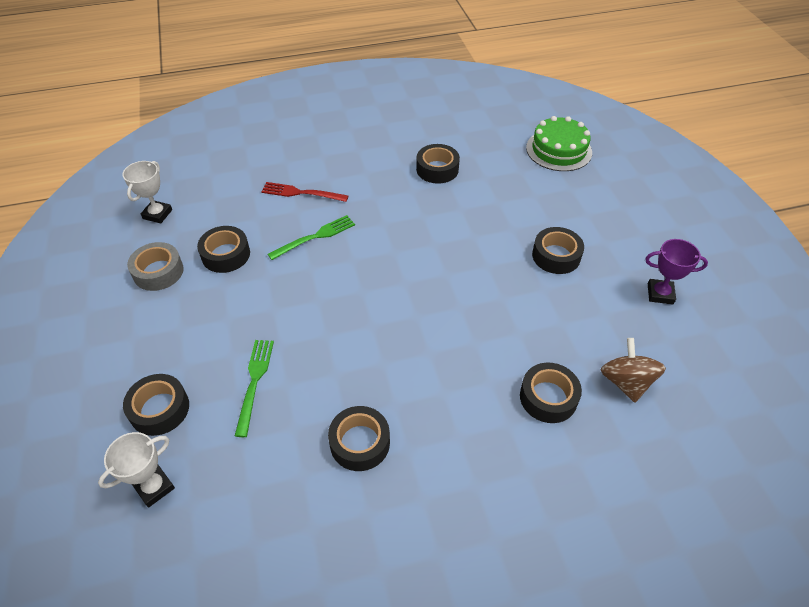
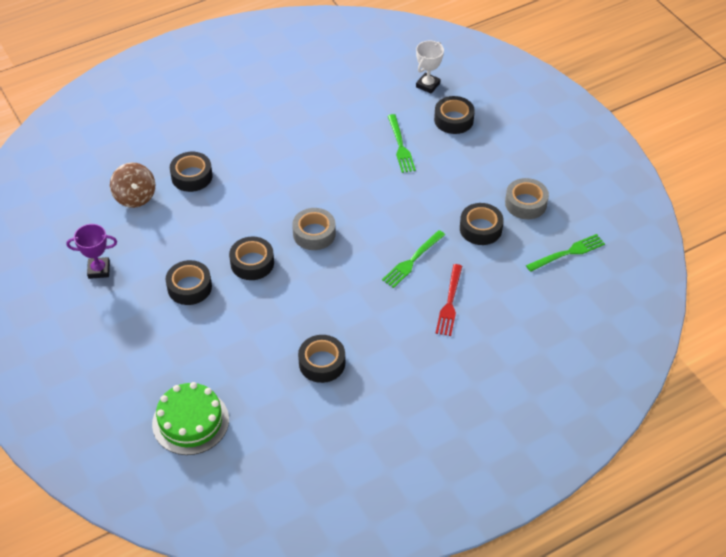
camera: 165 degrees right, 0 degrees up
white trophy [122,161,172,224] -> green fork [526,234,605,272]
red fork [261,182,348,202] -> red fork turned 105 degrees clockwise [436,264,462,336]
black tape [328,406,390,471] -> black tape moved to [229,237,274,280]
none -> grey tape [292,208,336,250]

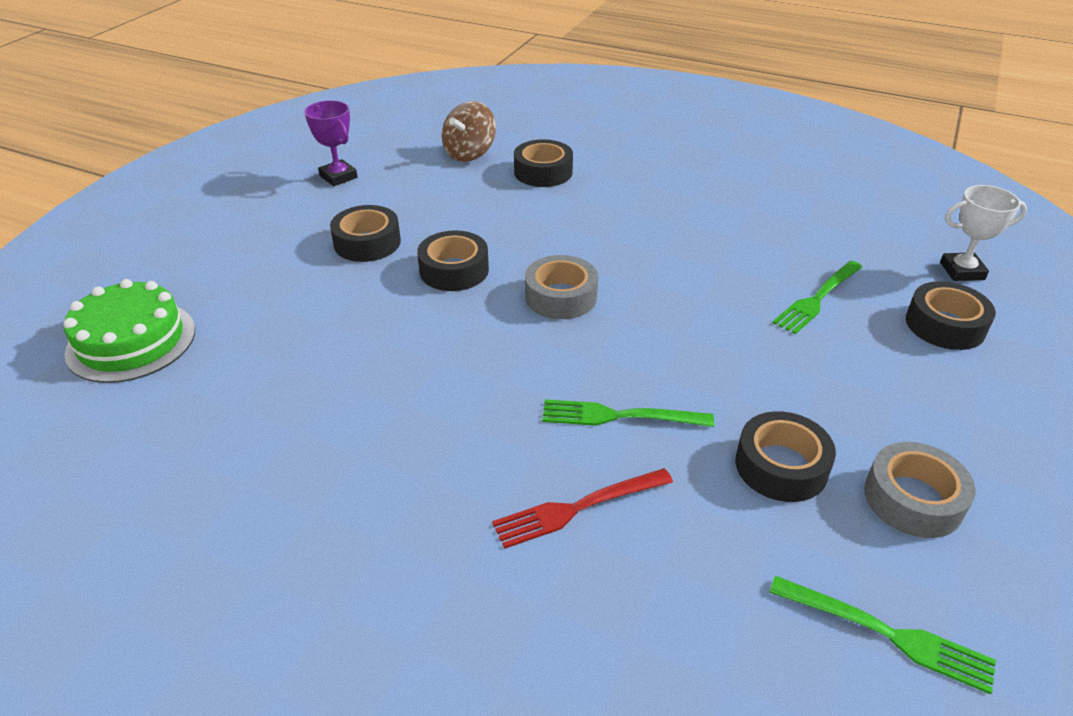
camera: 55 degrees right, 10 degrees down
black tape [298,335,345,383] -> none

